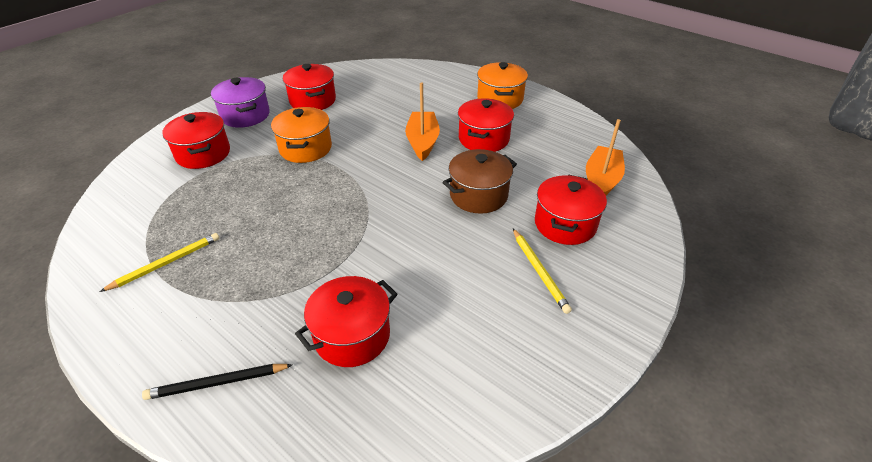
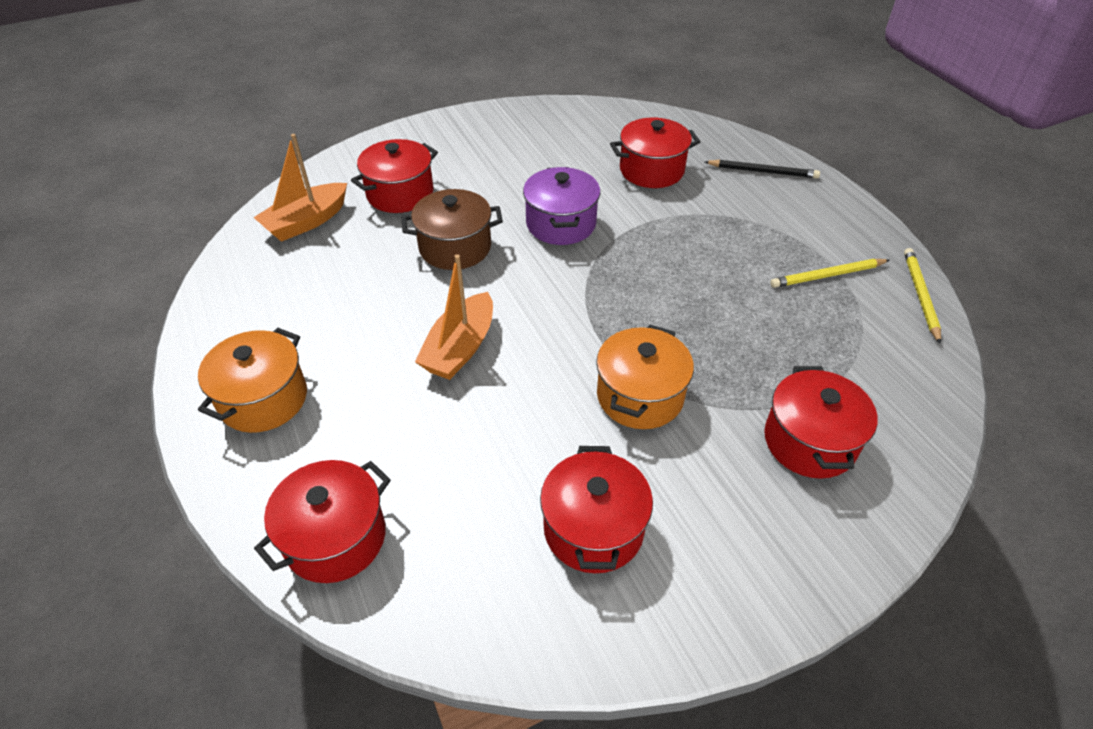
camera: 155 degrees left, 5 degrees up
purple pot [211,77,270,128] -> purple pot moved to [523,167,600,245]
red pot [458,98,514,152] -> red pot moved to [254,460,391,583]
yellow pencil [513,229,572,314] -> yellow pencil moved to [904,248,941,344]

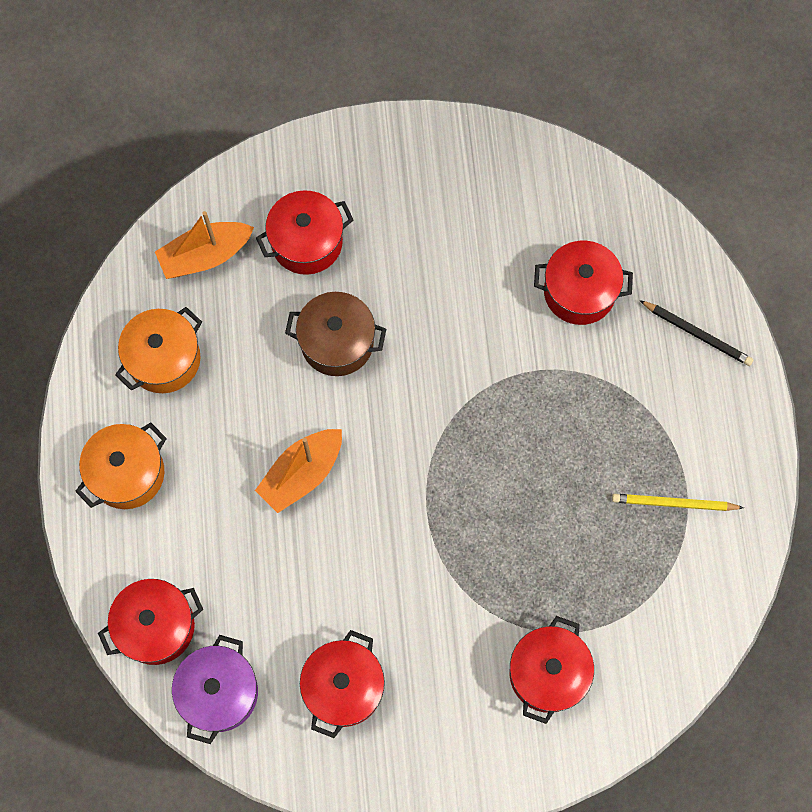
camera: 20 degrees right, 25 degrees up
purple pot [523,167,600,245] -> purple pot moved to [172,635,258,744]
orange pot [596,325,694,429] -> orange pot moved to [115,307,202,393]
yellow pencil [904,248,941,344] -> none

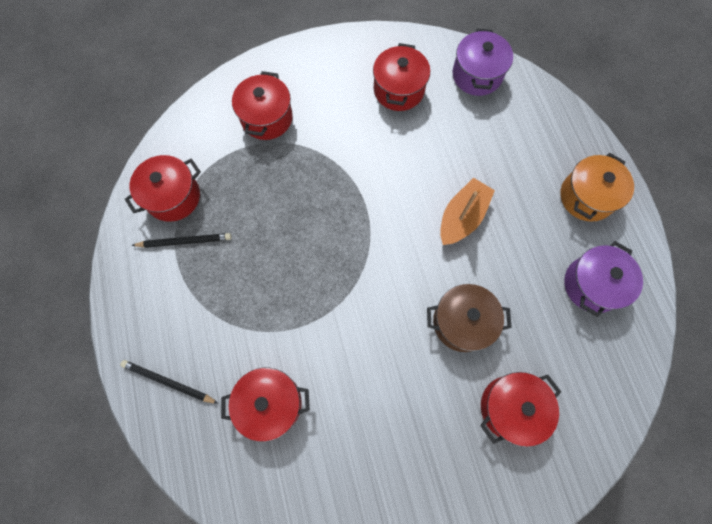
camera: 170 degrees right, 0 degrees up
red pot [98,579,203,665] -> red pot moved to [125,155,201,222]
orange pot [115,307,202,393] -> purple pot [564,241,643,317]
orange boat [155,211,254,279] -> none
yellow pencil [612,494,744,511] -> black pencil [131,233,232,248]

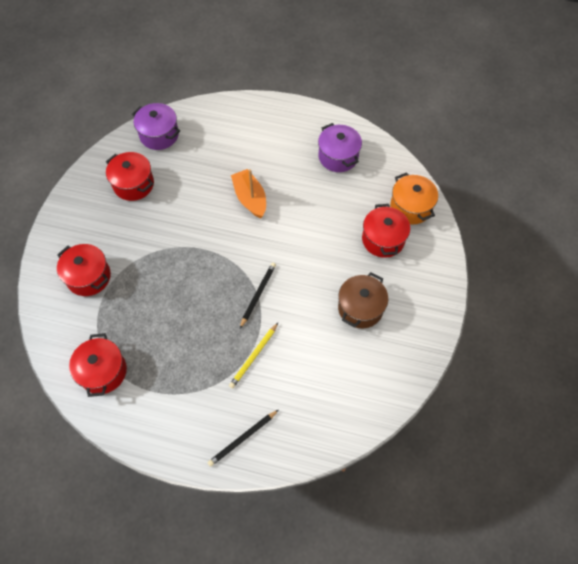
camera: 60 degrees left, 10 degrees down
black pencil [131,233,232,248] -> black pencil moved to [240,263,276,328]
red pot [221,368,310,442] -> none
brown pot [427,284,512,352] -> brown pot moved to [338,272,388,328]
orange pot [561,153,634,222] -> orange pot moved to [390,172,438,225]
none -> yellow pencil [229,323,278,389]

